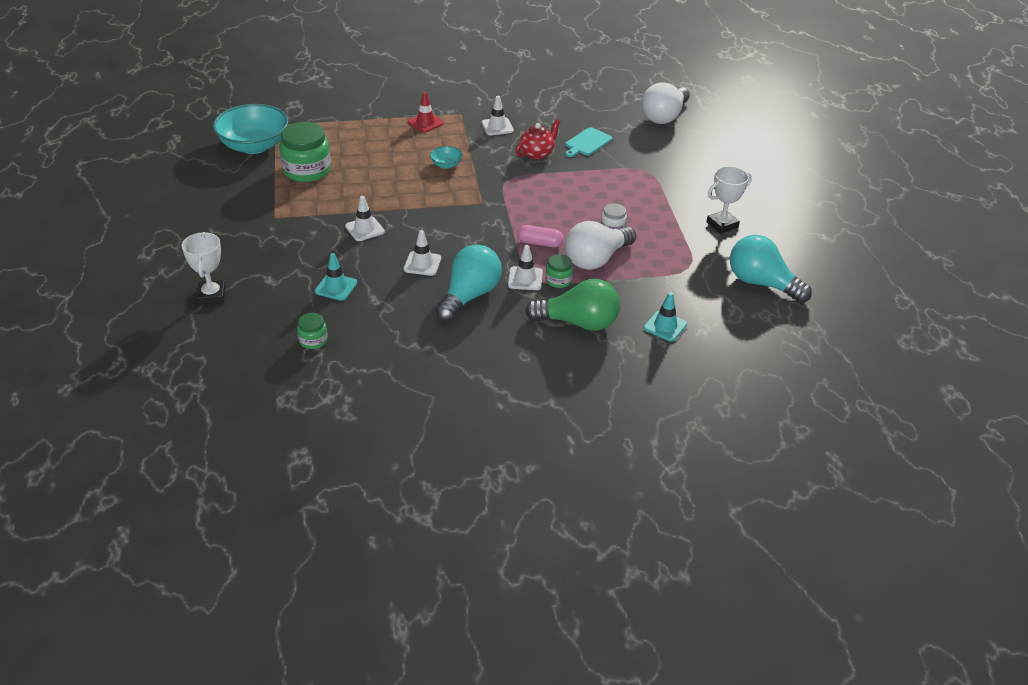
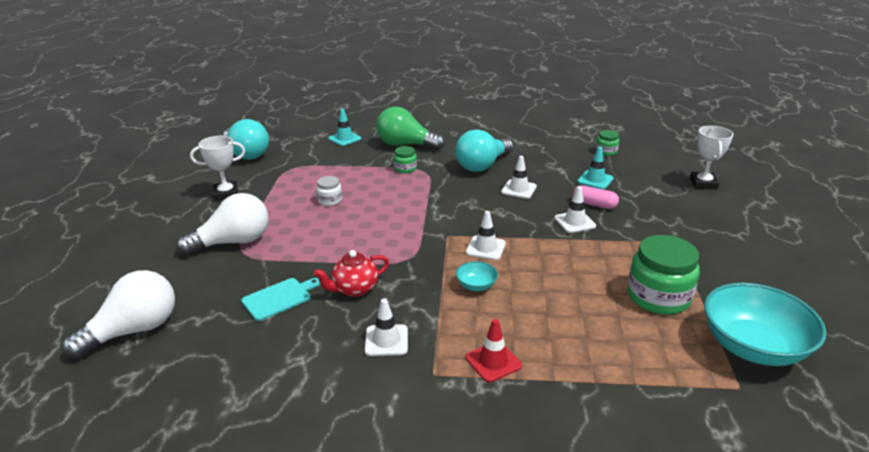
camera: 165 degrees left, 10 degrees down
white traffic cone [508,245,543,290] -> white traffic cone moved to [466,211,506,260]
pink capsule [518,225,564,248] -> pink capsule moved to [573,185,619,209]
white light bulb [565,221,636,270] -> white light bulb moved to [176,193,268,255]

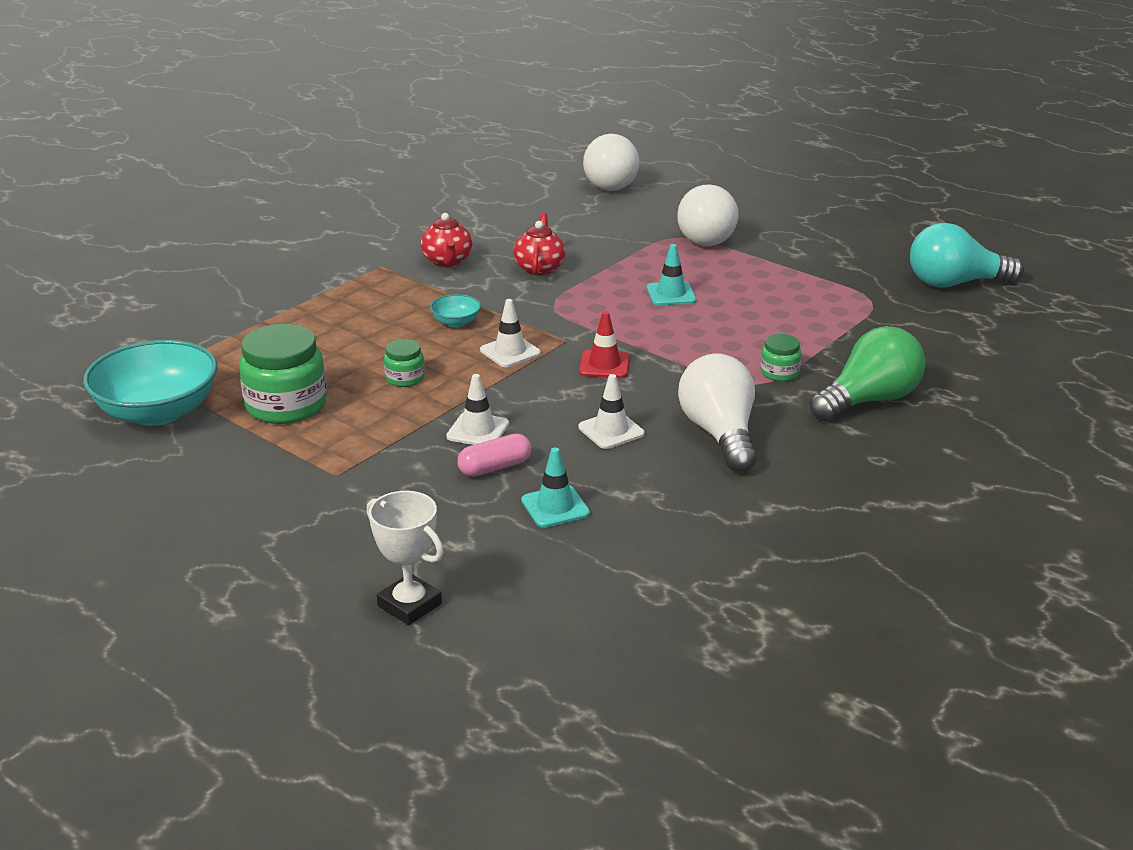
camera: 125 degrees right, 0 degrees up
white trophy [190,136,245,201] -> none
turquoise cutting board [241,278,320,321] -> none
white jar [316,176,342,206] -> none
turquoise traffic cone [328,109,361,146] -> turquoise traffic cone moved to [647,244,696,306]
white traffic cone [365,299,408,356] -> red teapot [421,213,472,267]
turquoise light bulb [455,129,513,172] -> white light bulb [678,353,757,472]
red traffic cone [466,319,522,382] -> red traffic cone moved to [579,311,630,378]
green jar [596,130,619,156] -> green jar moved to [384,339,425,387]

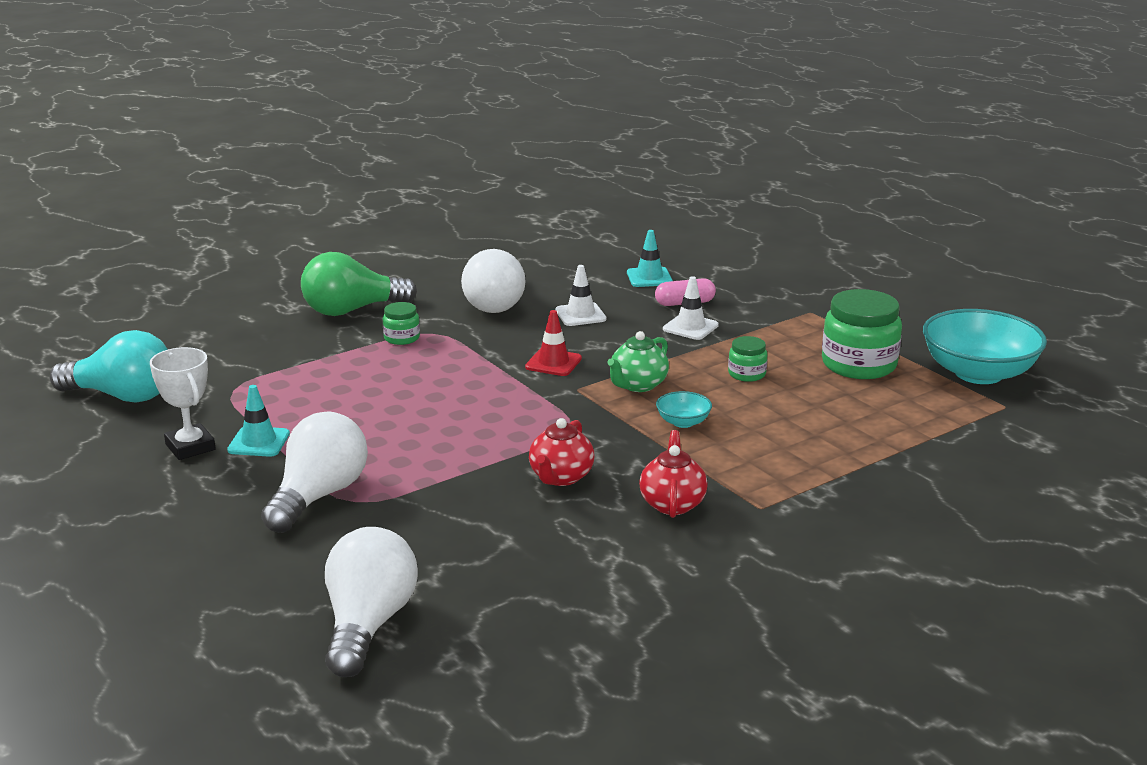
camera: 165 degrees left, 5 degrees down
white trophy [367,491,444,625] -> white trophy moved to [150,347,216,460]
white traffic cone [480,299,541,367] -> green teapot [607,331,669,392]
turquoise traffic cone [647,244,696,306] -> turquoise traffic cone moved to [227,385,290,457]

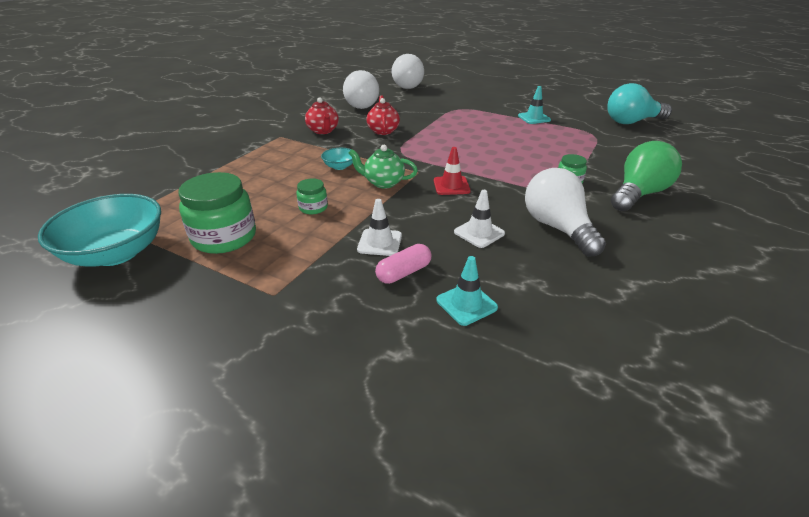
camera: 155 degrees right, 10 degrees up
white trophy [150,347,216,460] -> none
white light bulb [261,411,368,533] -> white light bulb moved to [343,70,379,109]
green teapot [607,331,669,392] -> green teapot turned 90 degrees counterclockwise [349,145,418,189]

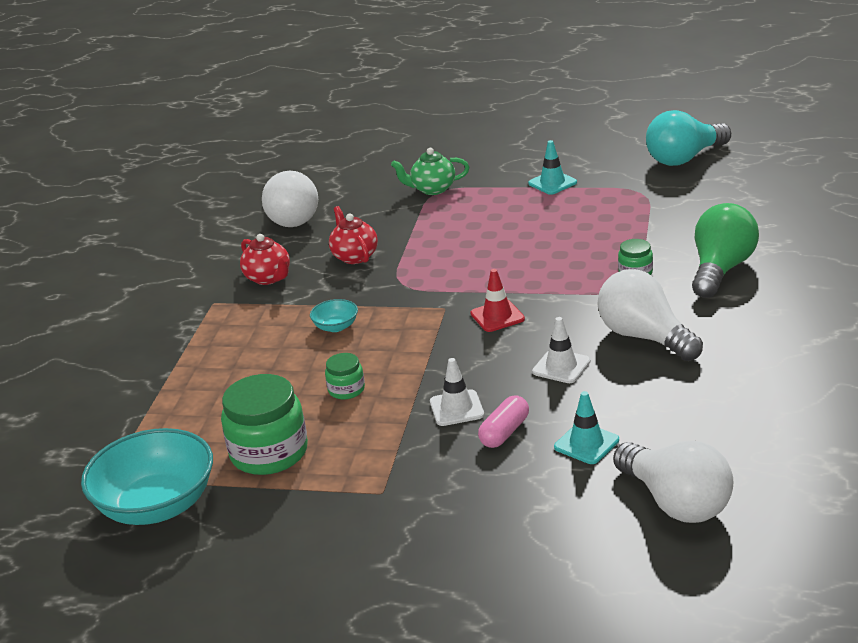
camera: 15 degrees left, 5 degrees down
green teapot [349,145,418,189] -> green teapot moved to [391,148,470,195]
white light bulb [391,54,424,89] -> white light bulb moved to [613,441,733,523]

